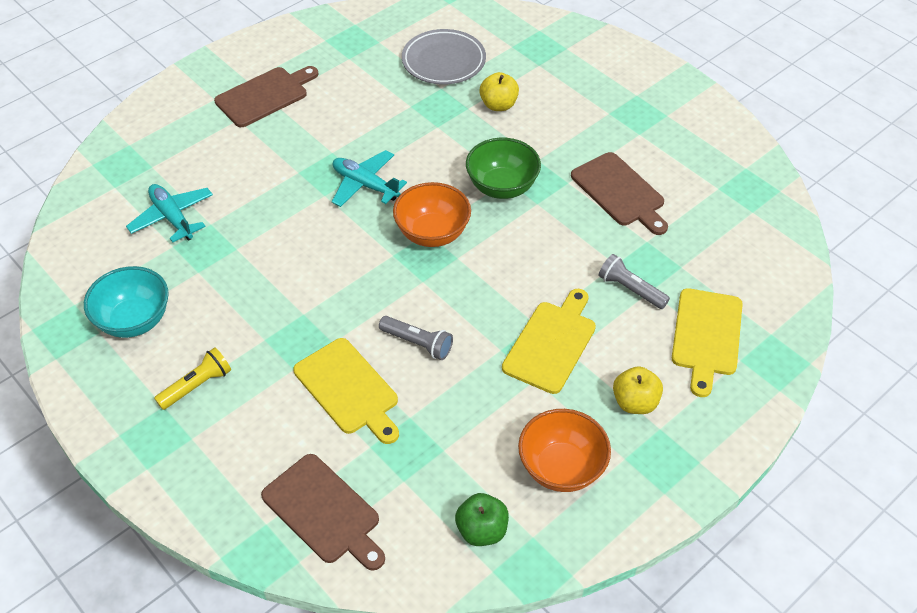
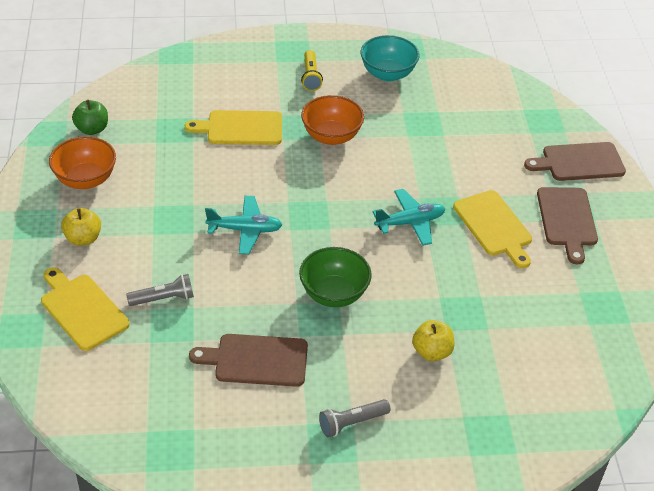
camera: 125 degrees right, 5 degrees down
turquoise plane [126,184,213,243] -> turquoise plane moved to [205,196,282,254]
brown cutting board [261,454,385,571] -> brown cutting board moved to [524,142,626,181]
grey flashlight [379,316,453,360] -> grey flashlight moved to [319,399,391,437]
orange bowl [393,182,471,247] -> orange bowl moved to [301,95,364,145]
grey plate [402,29,486,85] -> none
yellow cutting board [502,289,596,394] -> yellow cutting board moved to [453,190,532,268]

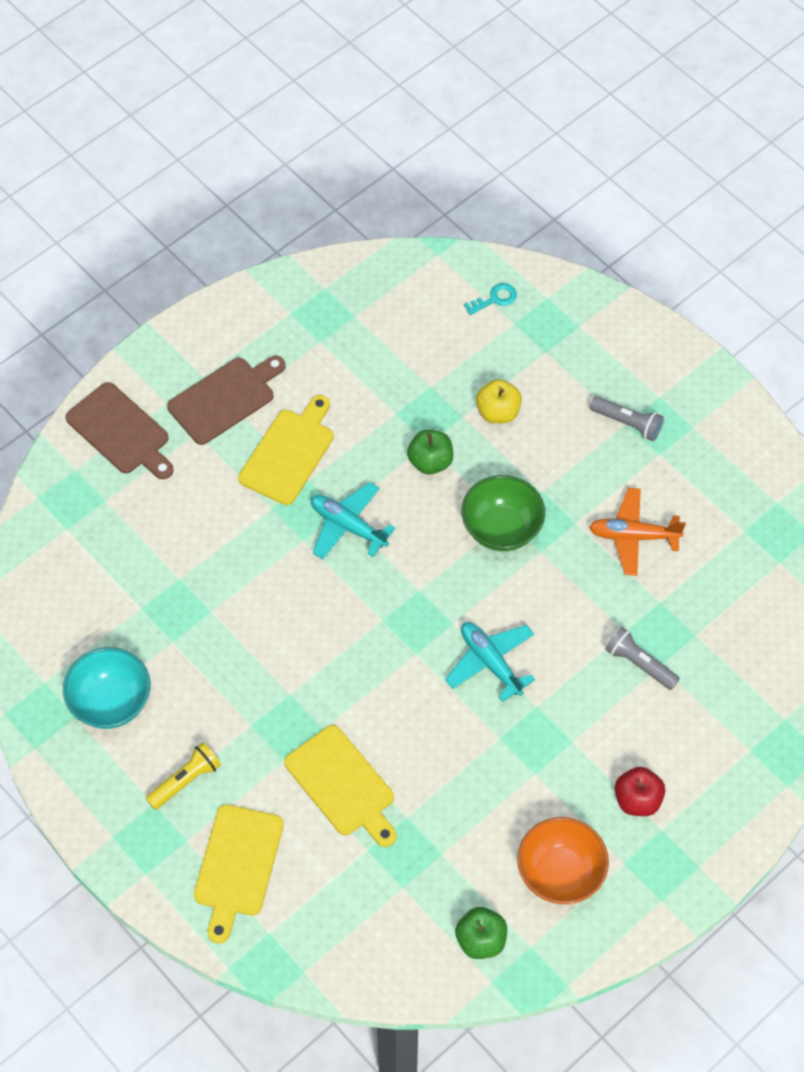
camera: 125 degrees left, 15 degrees up
yellow cutting board [41,267,130,351] -> yellow cutting board moved to [194,804,284,944]
yellow apple [61,208,101,246] -> red apple [615,767,665,816]
brown cutting board [189,334,308,387] -> orange plane [589,488,686,576]
orange bowl [301,95,364,145] -> none
none -> green apple [407,430,453,475]
none -> turquoise key [464,283,517,315]

